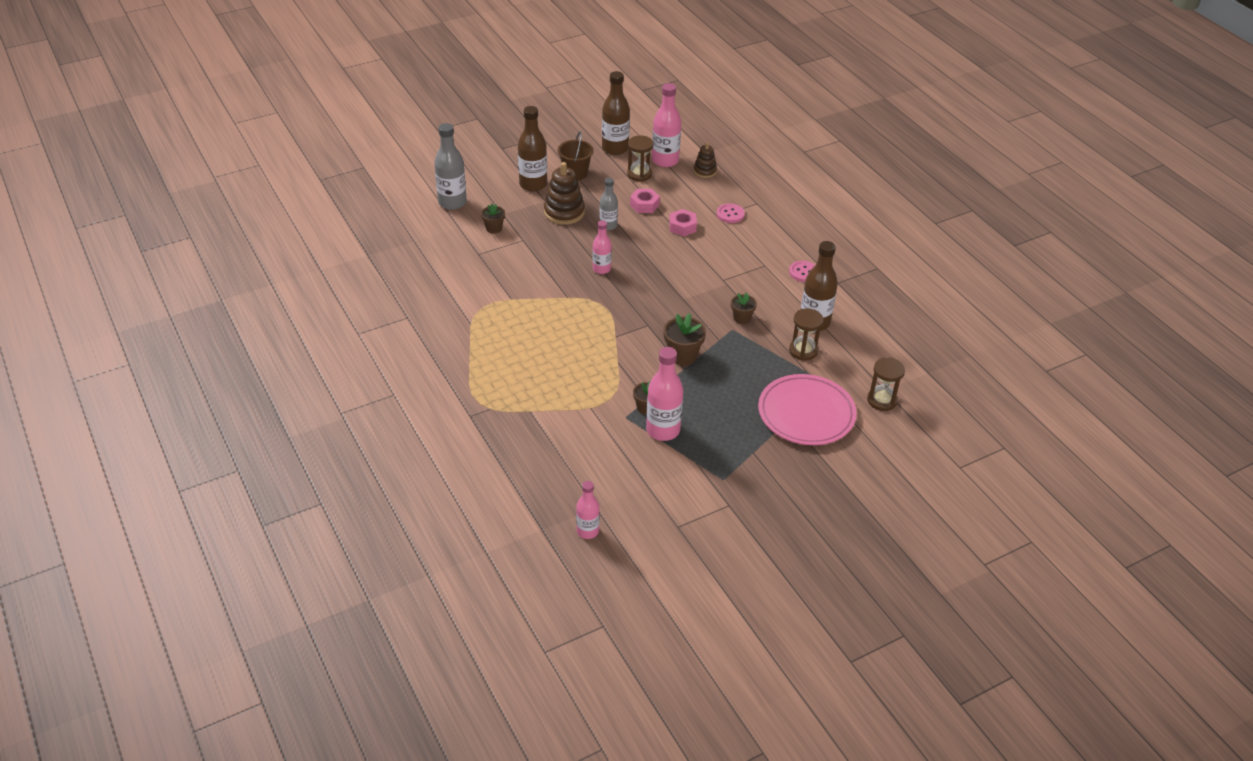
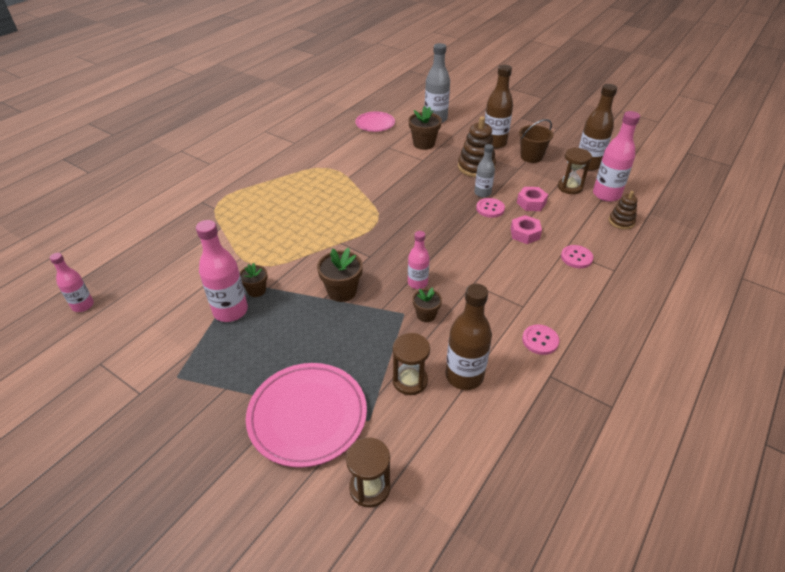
camera: 65 degrees right, 0 degrees up
brown flower pot [481,204,505,234] -> brown flower pot [408,106,442,150], size x1.58
pink bottle [593,220,612,274] -> pink bottle moved to [408,231,430,289]
none -> pink plate [355,112,395,132]
none -> pink button [476,198,505,218]

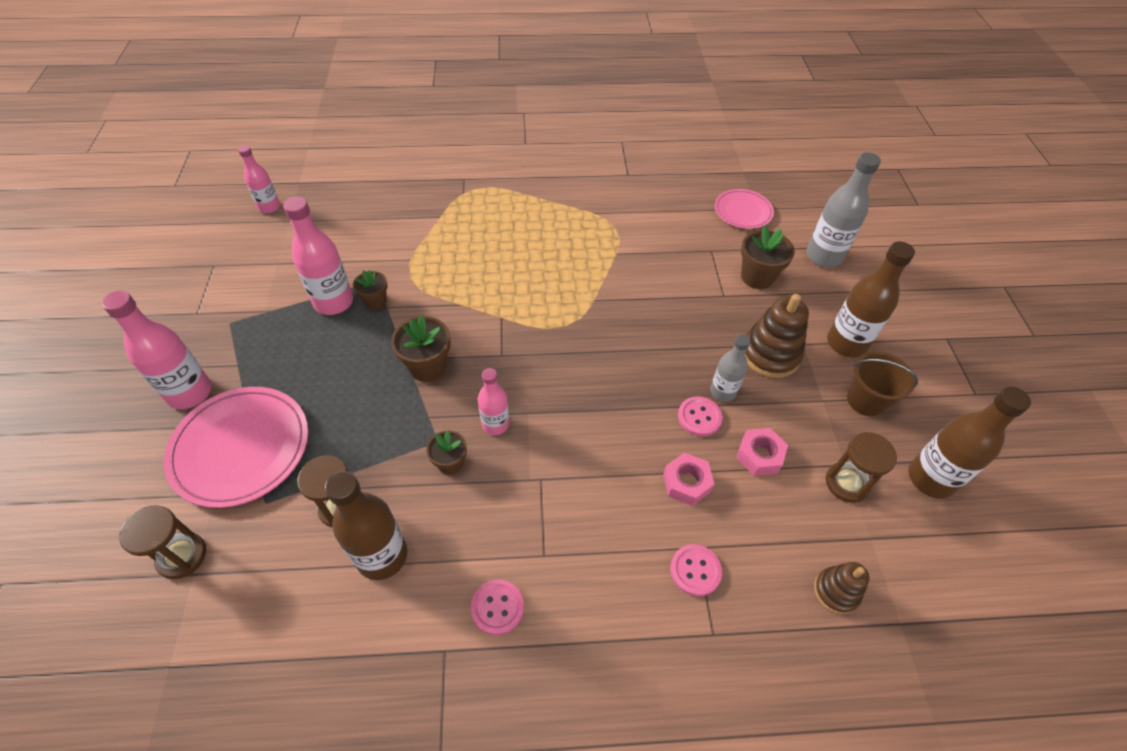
camera: 50 degrees right, 10 degrees up
pink bottle [593,111,640,202] -> pink bottle moved to [102,291,212,409]

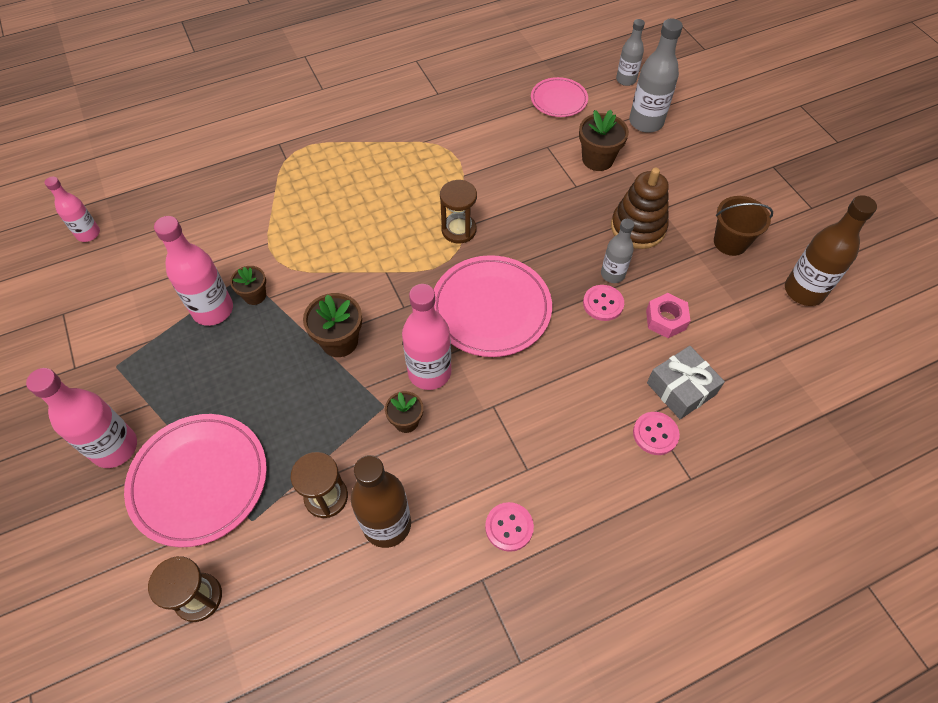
camera: 20 degrees left, 5 degrees up
pink bottle [478,368,509,435] -> pink bottle [402,284,451,390], size x1.63
pink nut [663,453,714,506] -> none
brown stacking toy [814,562,870,614] -> none
brown hourglass [825,432,897,503] -> brown hourglass moved to [440,180,477,244]
brown bottle [827,241,915,358] -> none
none -> pink plate [434,255,552,357]
none -> grey bottle [616,19,645,86]
none -> grey gift [647,346,725,419]

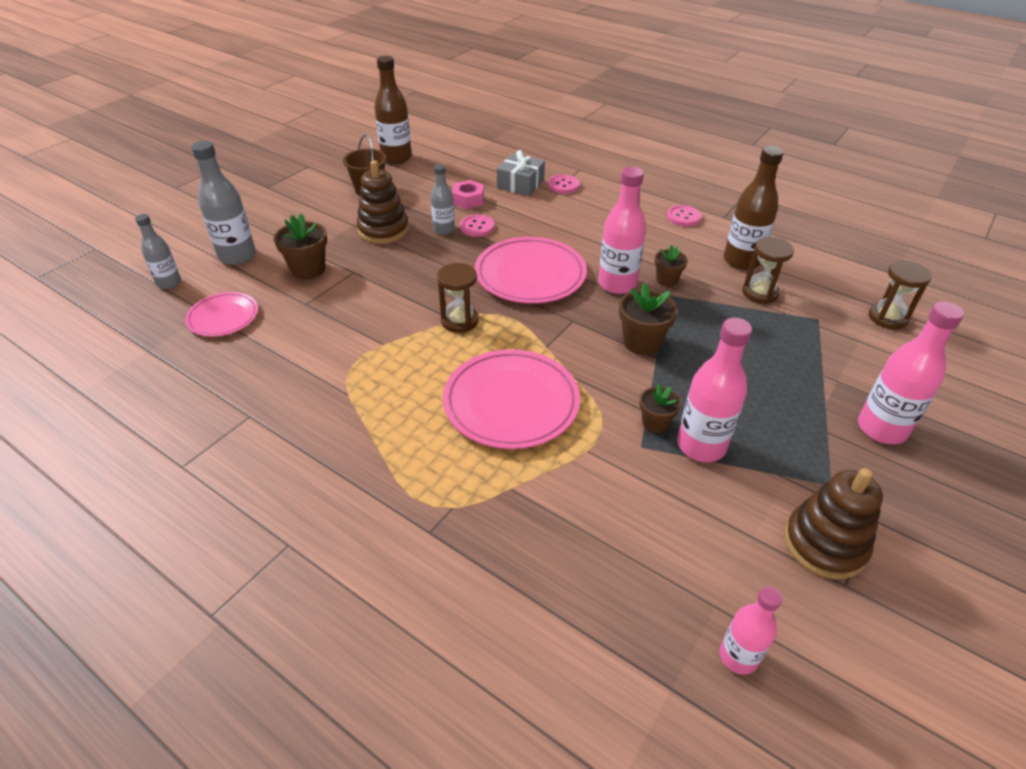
camera: 120 degrees left, 15 degrees down
pink plate [124,414,267,547] -> pink plate moved to [443,349,580,449]
none -> brown stacking toy [784,468,883,579]

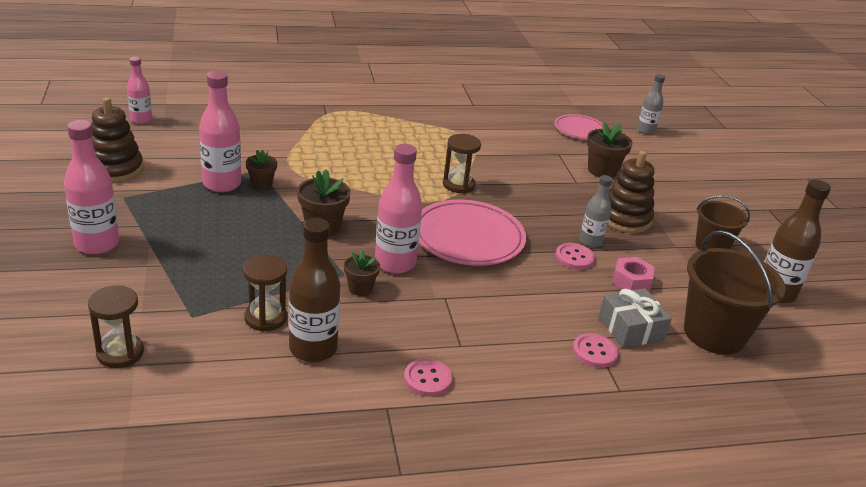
camera: 130 degrees right, 10 degrees down
grey bottle [191,141,256,265] -> none
pink plate [443,349,580,449] -> none
none -> brown bucket [684,230,785,355]

